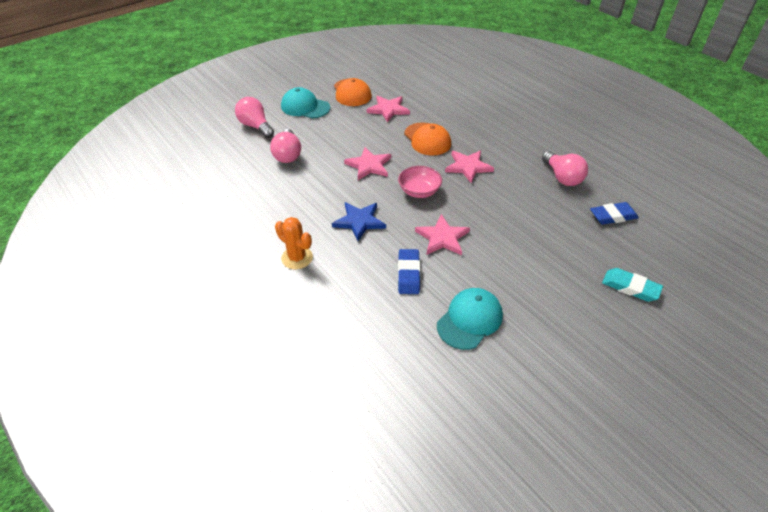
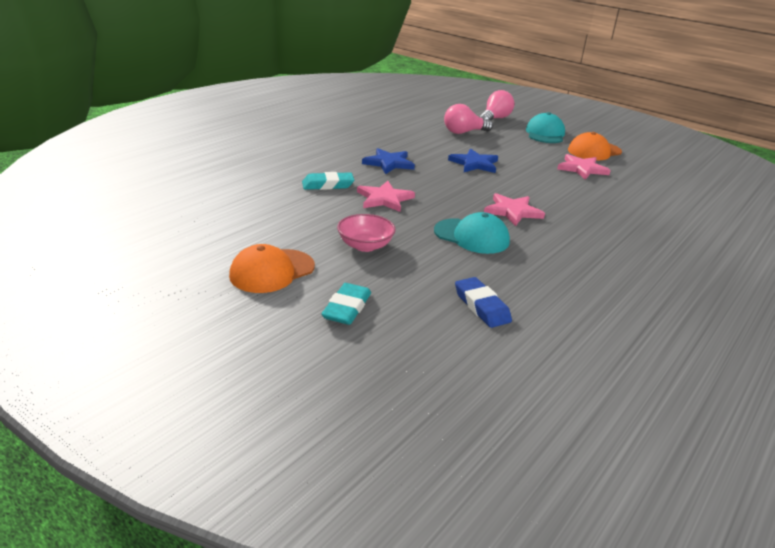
camera: 75 degrees right, 15 degrees down
orange cactus [275,217,313,269] -> none
pink star [344,147,391,180] -> blue star [448,148,498,173]
pink bowl [398,166,442,198] -> pink bowl moved to [337,214,396,252]
blue eraser [398,249,420,294] -> turquoise eraser [302,172,354,190]
orange cap [404,122,451,156] -> orange cap moved to [229,244,315,293]
turquoise cap [437,288,503,350] -> turquoise cap moved to [434,212,510,254]
pink light bulb [542,151,588,186] -> none

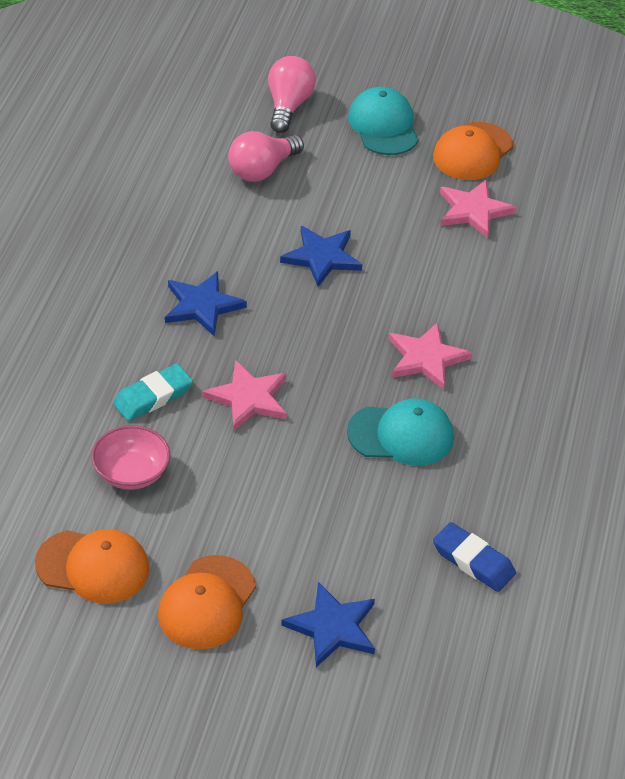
camera: 25 degrees left, 15 degrees up
turquoise eraser [321,283,371,325] -> blue star [281,582,375,667]
pink bowl [337,214,396,252] -> pink bowl moved to [91,425,170,490]
none -> orange cap [35,529,149,604]

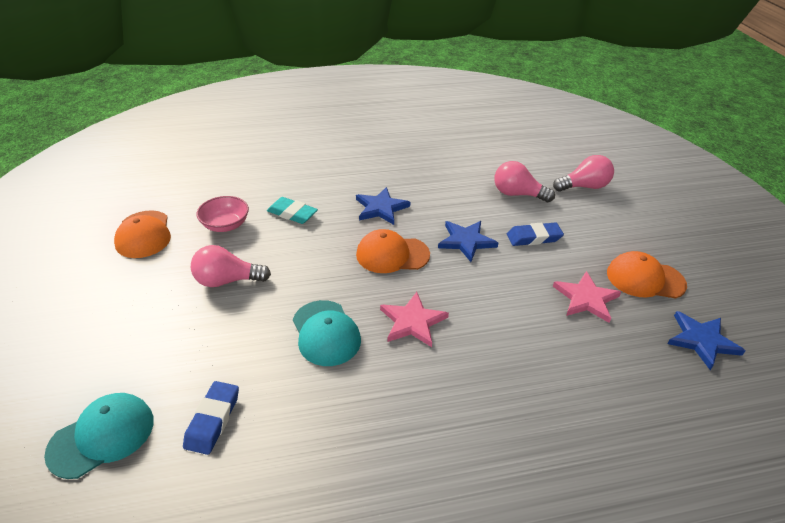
camera: 65 degrees right, 5 degrees down
orange cap [158,555,256,649] -> orange cap moved to [356,229,430,273]
pink star [202,360,287,430] -> none
blue star [281,582,375,667] -> blue star moved to [667,311,745,370]
turquoise cap [348,87,419,155] -> turquoise cap moved to [44,393,154,479]
none -> pink light bulb [191,245,271,287]
none -> blue eraser [507,223,564,246]

